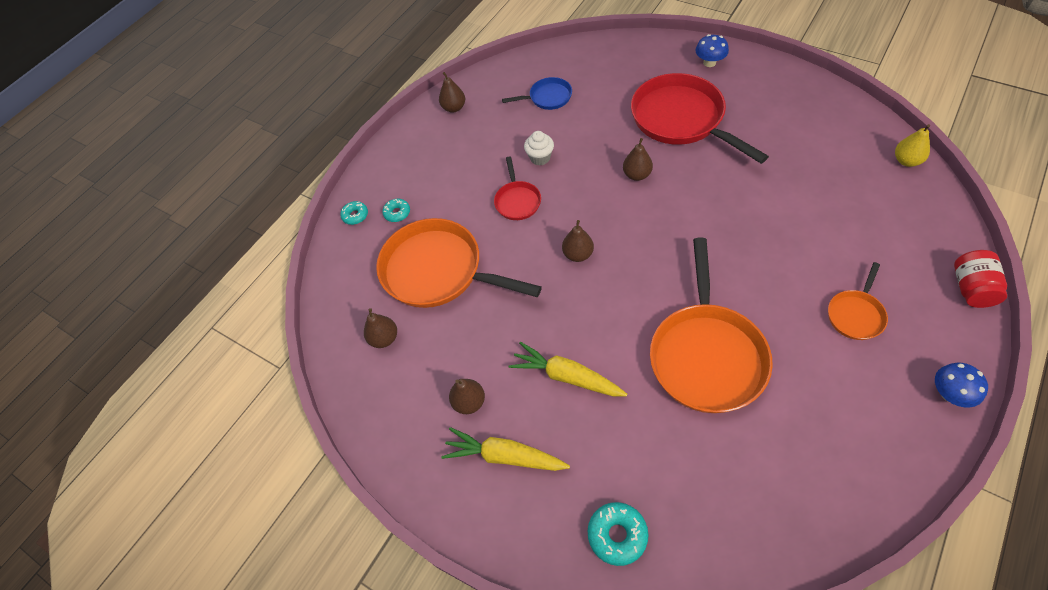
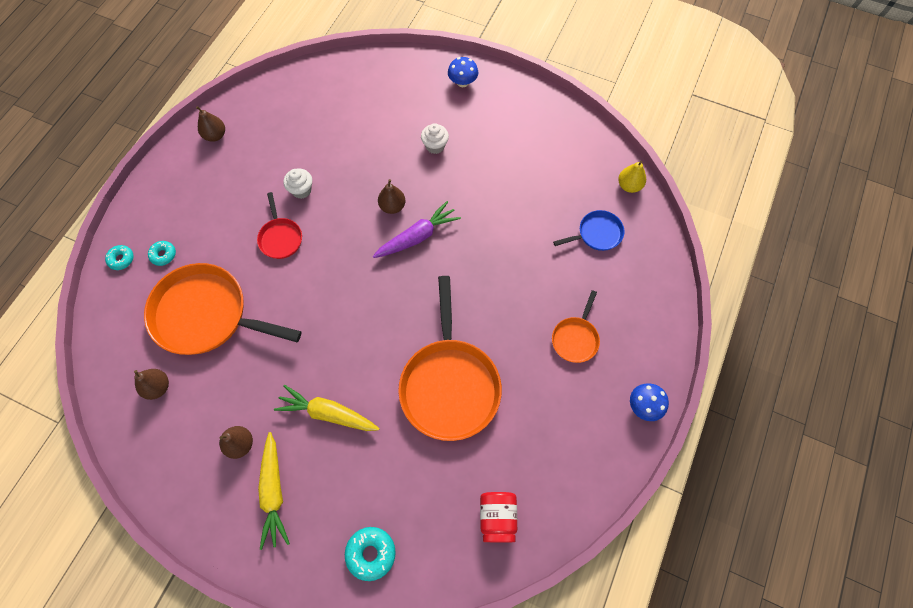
camera: 15 degrees left, 10 degrees up
yellow carrot [441,427,570,471] -> yellow carrot turned 105 degrees counterclockwise [258,432,290,550]
blue pan [502,77,572,110] -> blue pan moved to [553,210,624,251]
brown pear [562,220,594,262] -> none
red pan [631,73,769,164] -> white cupcake [421,123,449,154]
red jar [954,250,1007,308] -> red jar moved to [480,492,517,542]
none -> purple carrot [373,201,461,258]

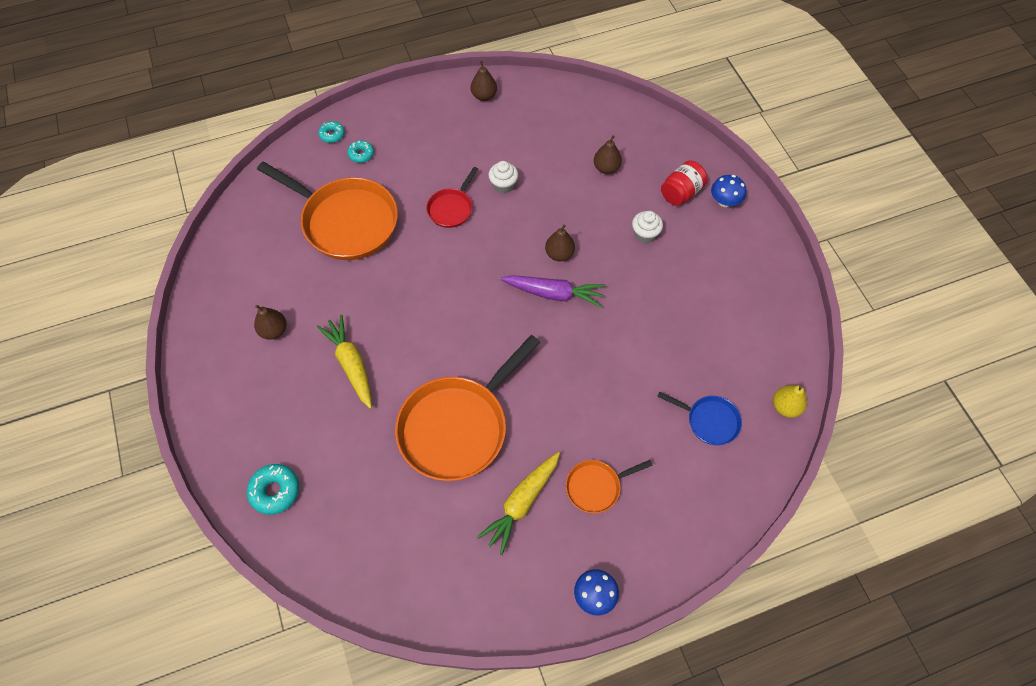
camera: 45 degrees right, 5 degrees down
brown pear [134,369,169,400] -> brown pear moved to [594,135,622,174]
orange pan [144,263,302,355] -> orange pan turned 150 degrees clockwise [257,161,398,260]
yellow carrot [258,432,290,550] -> yellow carrot moved to [477,452,560,555]
red jar [480,492,517,542] -> red jar moved to [661,161,708,206]

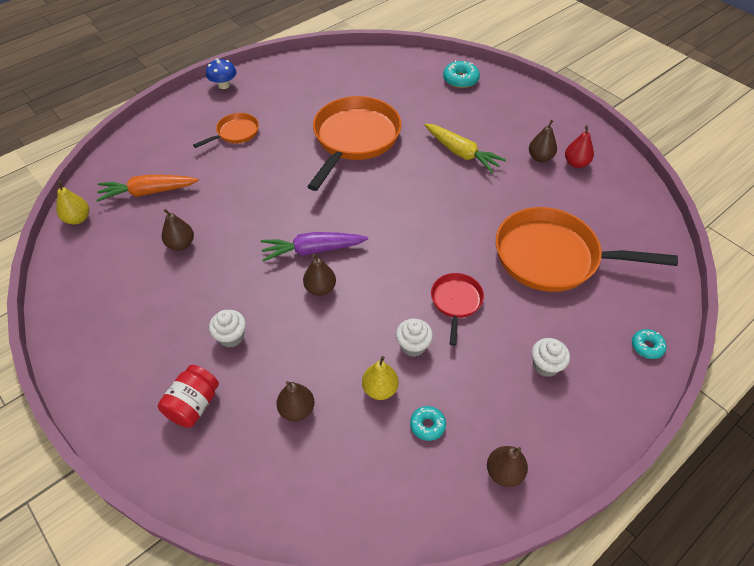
camera: 160 degrees right, 10 degrees down
turquoise donut [347,140,374,163] -> turquoise donut moved to [410,406,446,441]
yellow carrot [477,452,560,555] -> none
blue pan [657,392,742,445] -> orange carrot [96,175,199,202]
blue mushroom [711,175,746,207] -> none
none -> brown pear [162,209,194,251]
none -> yellow pear [362,356,399,400]
none -> white cupcake [532,338,570,377]
none -> red pear [565,125,594,168]

